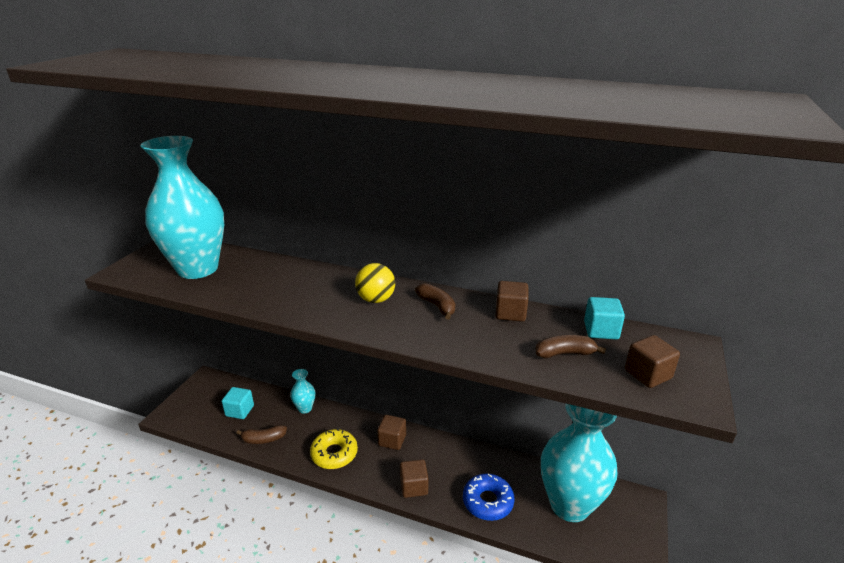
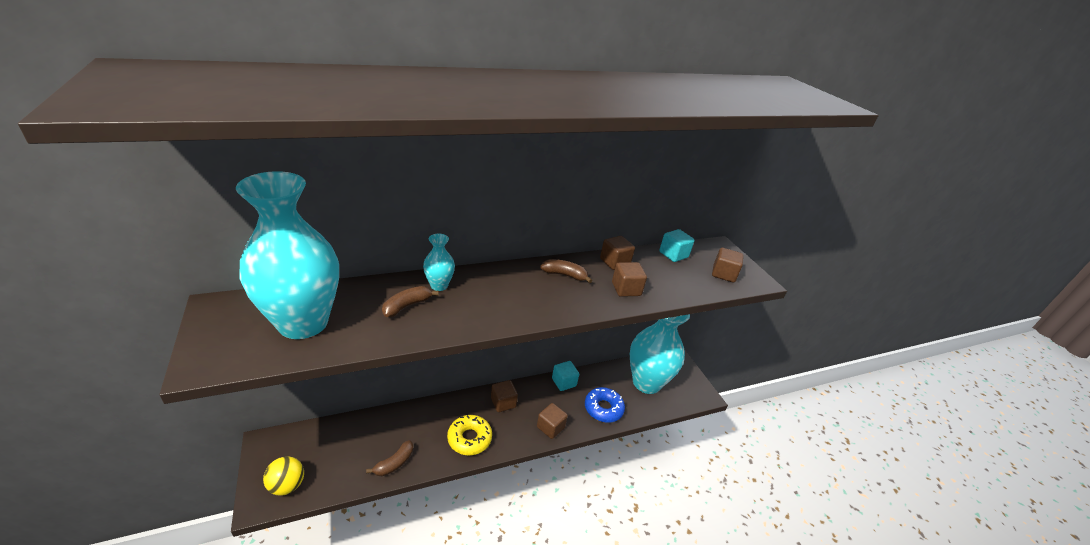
camera: 45 degrees left, 5 degrees up
turquoise cube [222,387,254,419] -> turquoise cube moved to [552,361,579,391]
turquoise vase [290,369,315,414] -> turquoise vase moved to [423,233,455,291]
yellow ball [355,263,395,303] -> yellow ball moved to [263,456,304,496]
brown banana [535,335,606,358] -> brown banana moved to [382,286,439,317]
none -> brown cube [612,262,647,297]

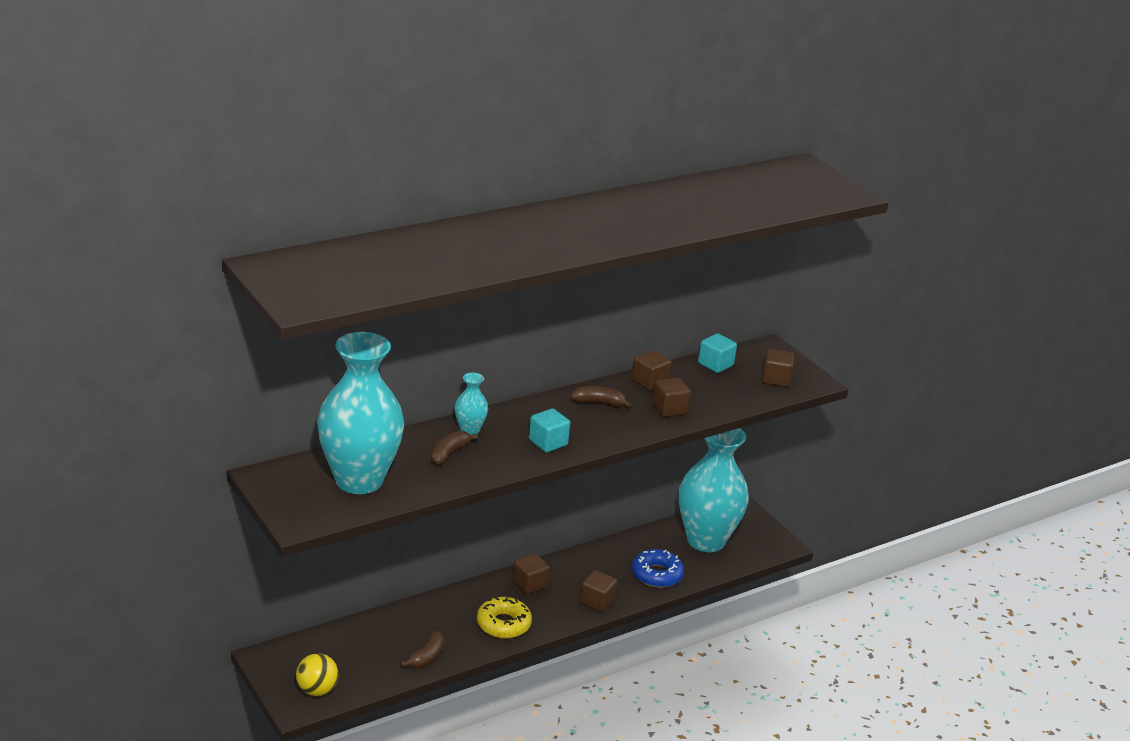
camera: 10 degrees left, 5 degrees down
turquoise cube [552,361,579,391] -> turquoise cube moved to [529,408,570,452]

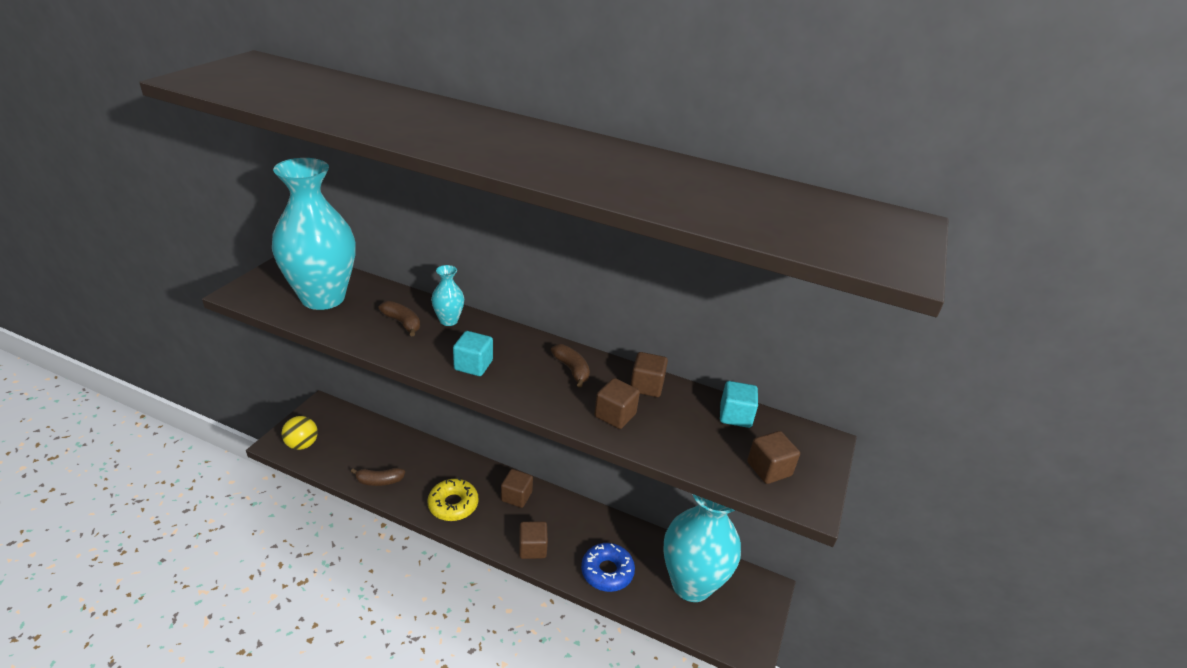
camera: 55 degrees right, 5 degrees up
brown banana [430,431,478,465] -> brown banana turned 45 degrees clockwise [379,301,420,336]

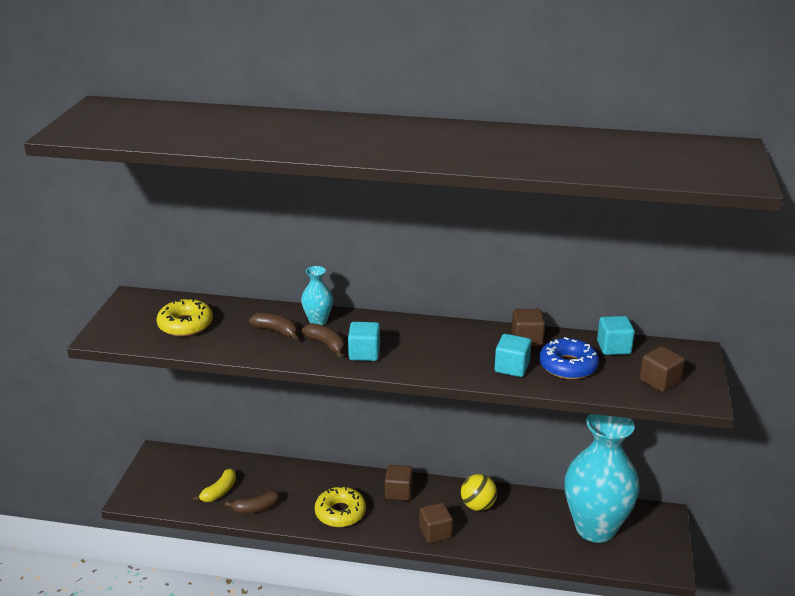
camera: 10 degrees left, 5 degrees down
turquoise vase [272,158,355,310] -> yellow donut [156,297,213,337]
yellow ball [281,416,318,450] -> yellow ball moved to [461,474,497,511]
brown banana [551,344,590,388] -> brown banana moved to [302,323,345,357]
blue donut [581,543,635,592] -> blue donut moved to [539,337,599,380]
brown cube [594,378,640,429] -> turquoise cube [495,334,531,377]
none -> yellow banana [193,469,236,502]

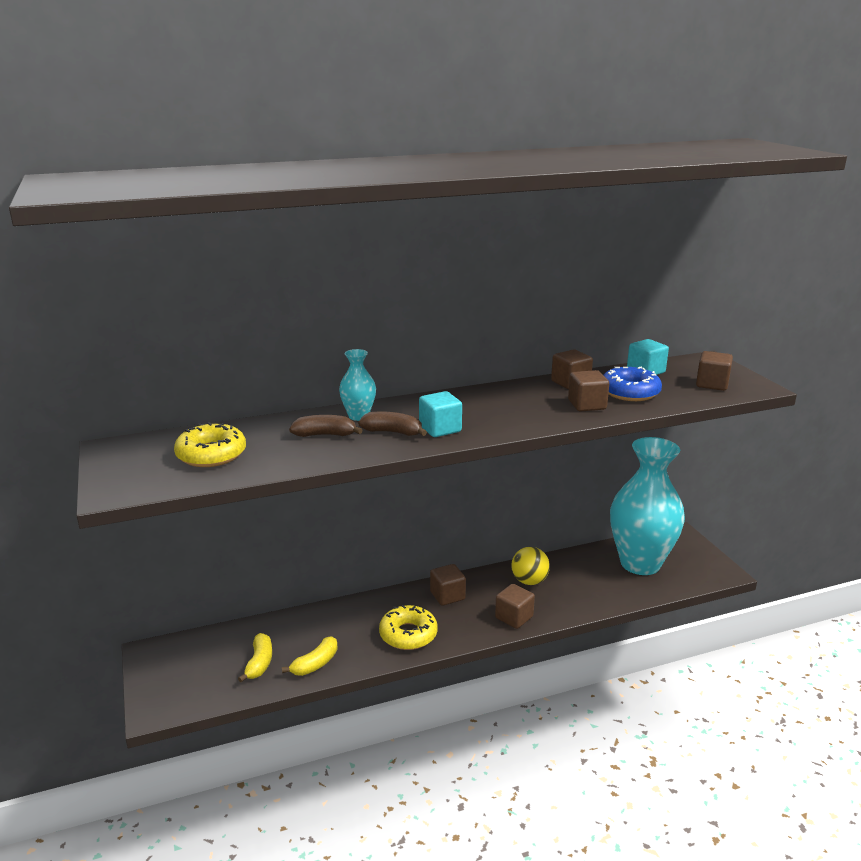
camera: 30 degrees left, 5 degrees down
brown banana [225,490,280,514] -> yellow banana [282,636,338,676]
turquoise cube [495,334,531,377] -> brown cube [568,370,609,412]

